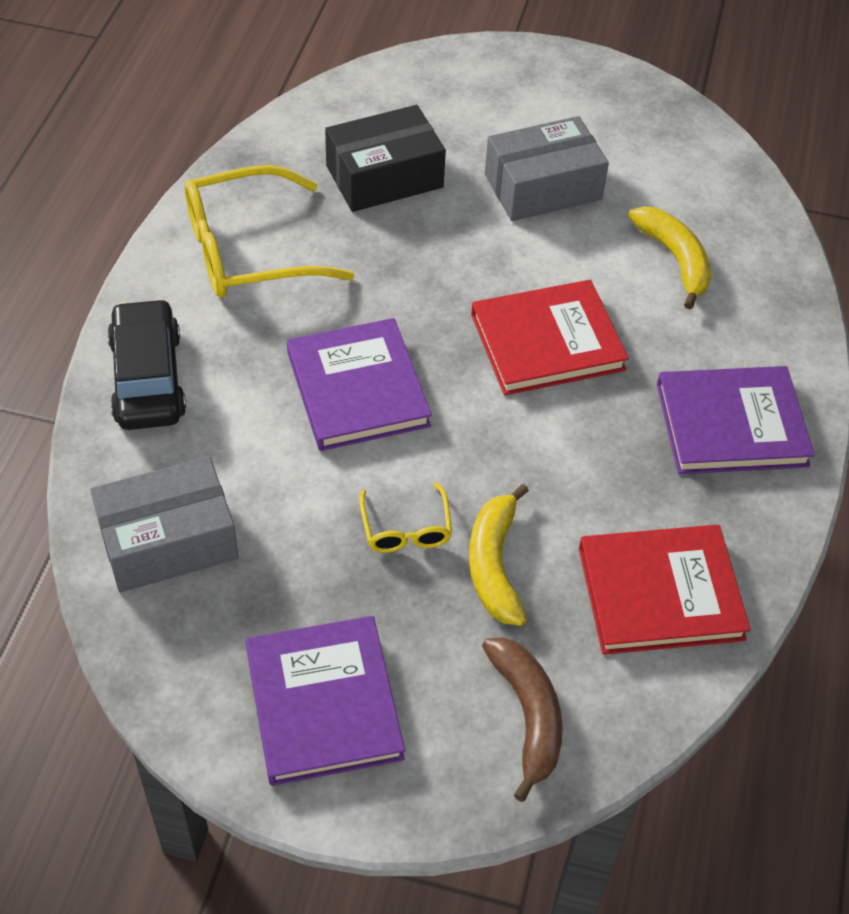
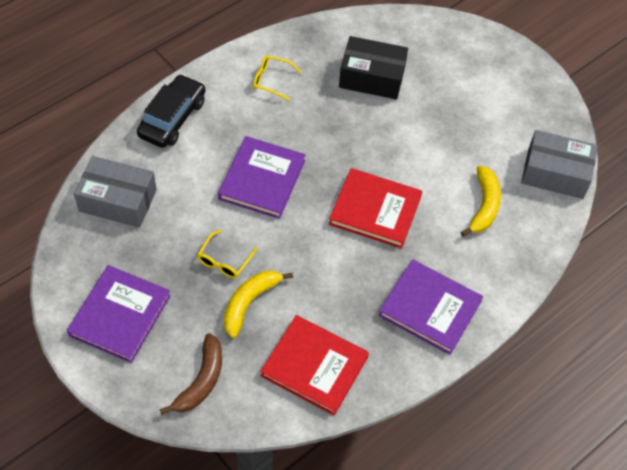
camera: 35 degrees right, 5 degrees up
yellow glasses [184,165,354,298] -> yellow glasses [253,55,302,101], size x0.49
grey box [485,116,609,221] -> grey box moved to [521,130,598,199]

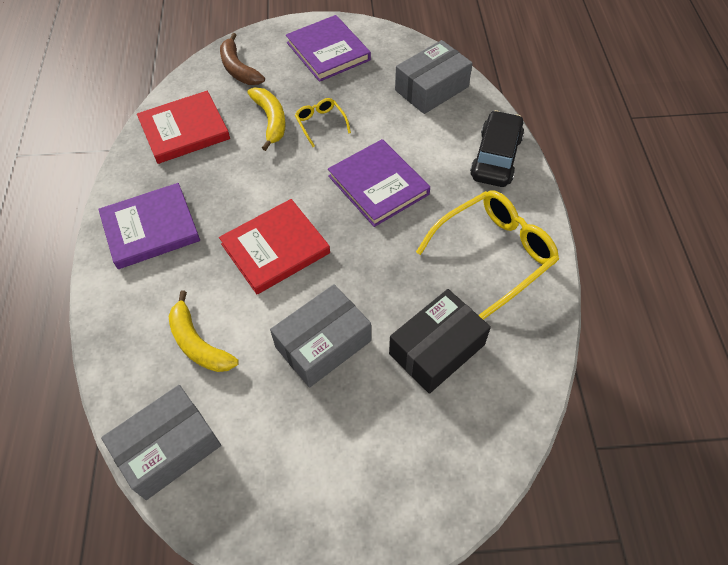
camera: 130 degrees right, 0 degrees up
black car [137,74,206,148] -> black car turned 135 degrees counterclockwise [470,110,524,187]
yellow glasses [253,55,302,101] -> yellow glasses [416,190,559,320], size x2.05
none -> grey box [270,284,371,388]

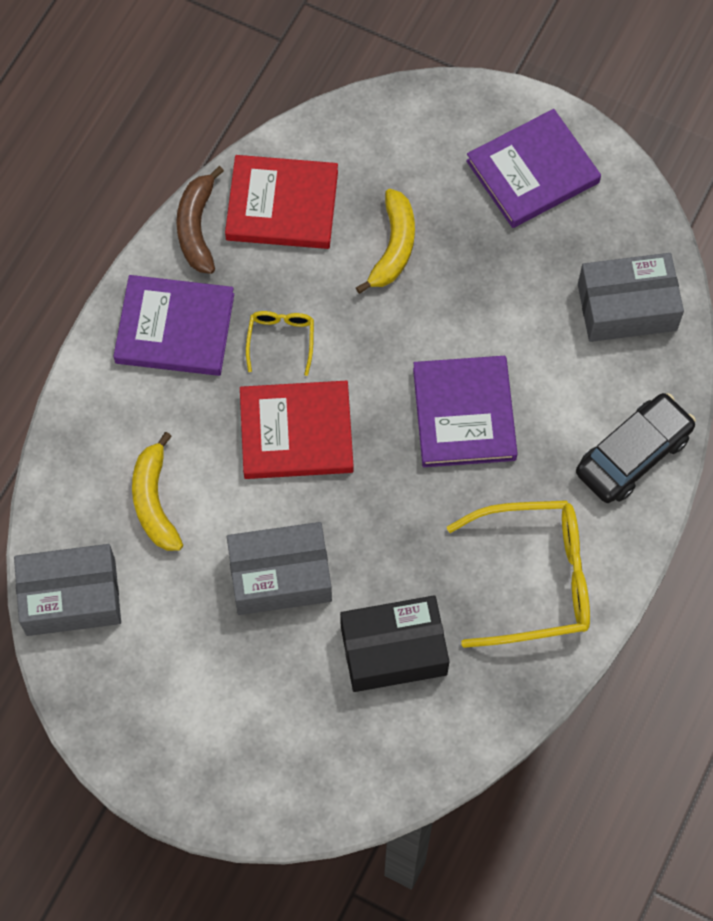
camera: 30 degrees right, 10 degrees up
brown banana [220,33,265,85] -> brown banana moved to [176,166,224,274]
purple book [286,15,371,82] -> purple book turned 60 degrees clockwise [466,109,601,228]
yellow glasses [295,98,351,147] -> yellow glasses moved to [246,311,314,376]

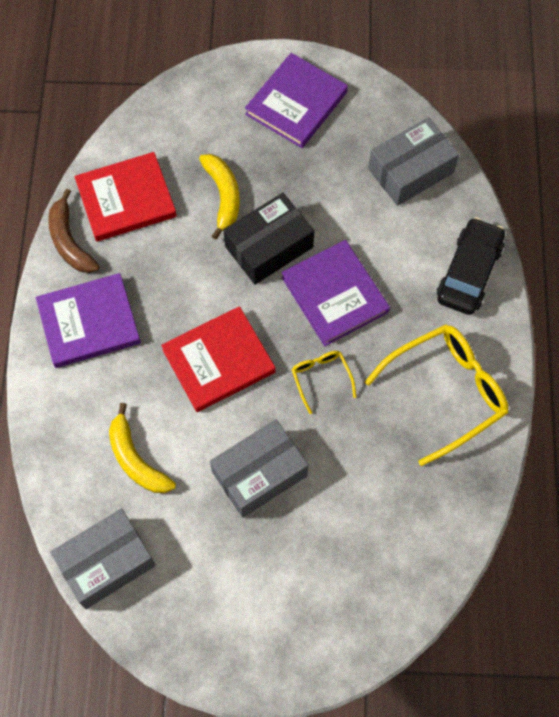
camera: 25 degrees left, 0 degrees up
yellow glasses [246,311,314,376] -> yellow glasses moved to [292,351,356,414]
black box [340,595,449,692] -> black box moved to [223,193,314,285]

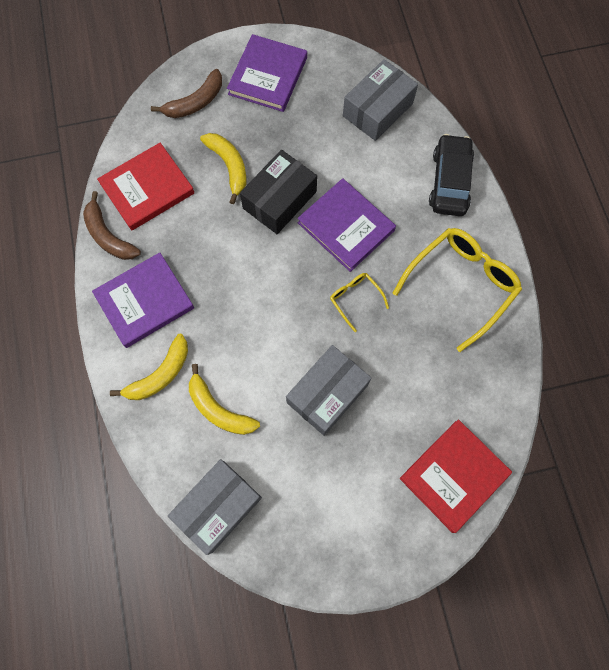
camera: 15 degrees left, 5 degrees up
red book [161,306,276,412] -> red book moved to [400,420,512,533]
none -> yellow banana [110,334,188,400]
none -> brown banana [151,69,222,118]

